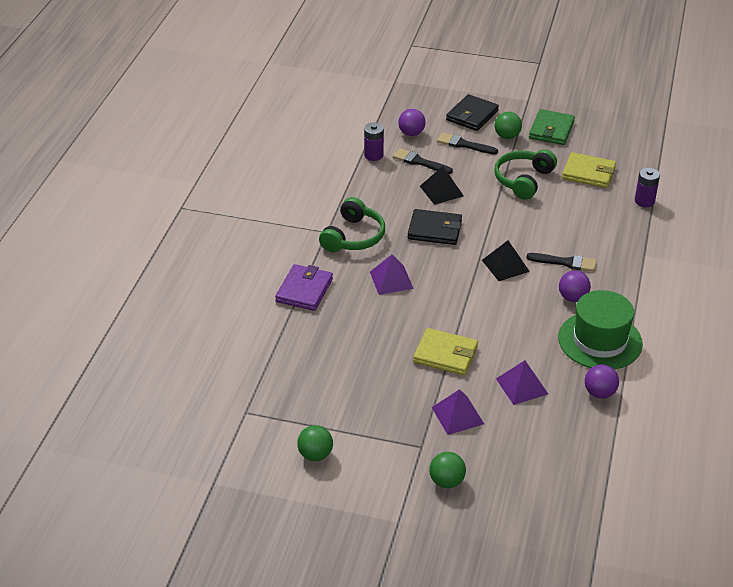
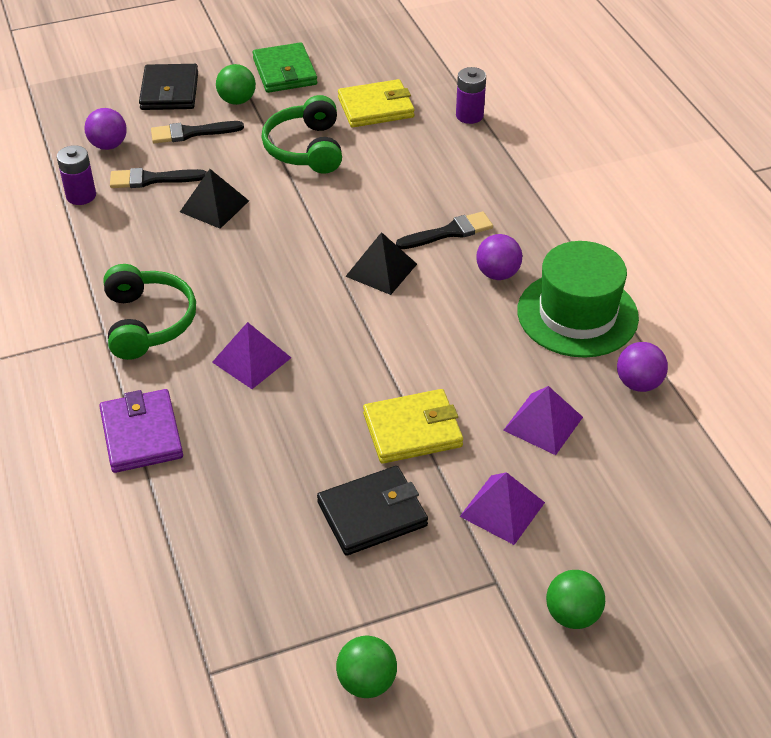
camera: 35 degrees left, 5 degrees up
black wallet [408,209,462,245] -> black wallet moved to [317,466,428,556]

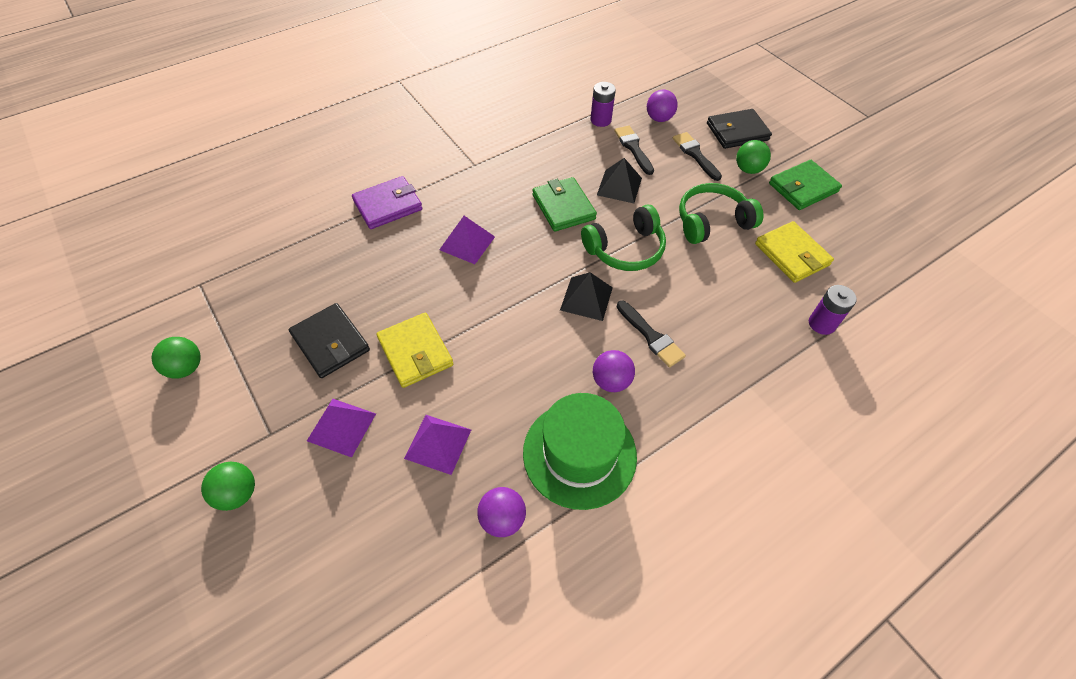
camera: 75 degrees right, 10 degrees up
green headphones [103,264,196,360] -> green headphones moved to [581,204,666,271]
none -> green wallet [533,177,597,232]

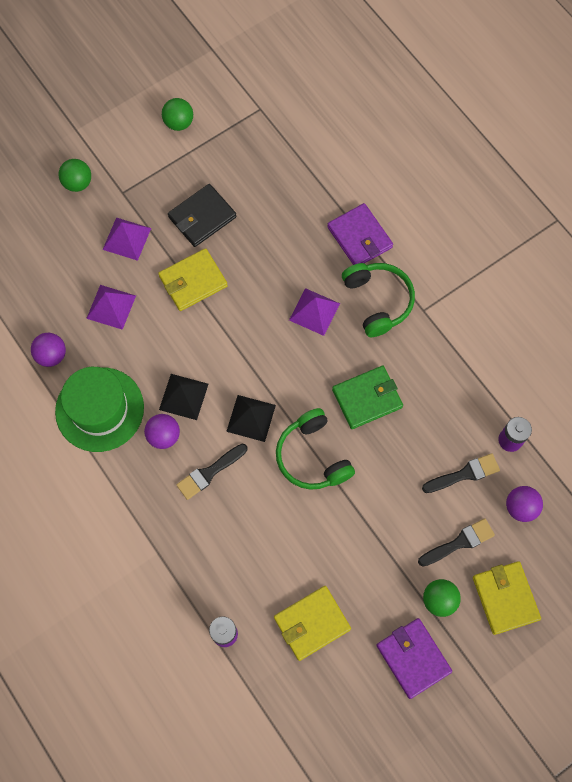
camera: 90 degrees right, 15 degrees up
black pyramid [597,158,642,203] -> black pyramid moved to [159,374,208,420]
green headphones [679,183,764,244] -> green headphones moved to [342,263,415,337]
black wallet [707,109,772,149] -> yellow wallet [473,561,541,635]
green wallet [769,160,842,210] -> purple wallet [376,618,452,699]

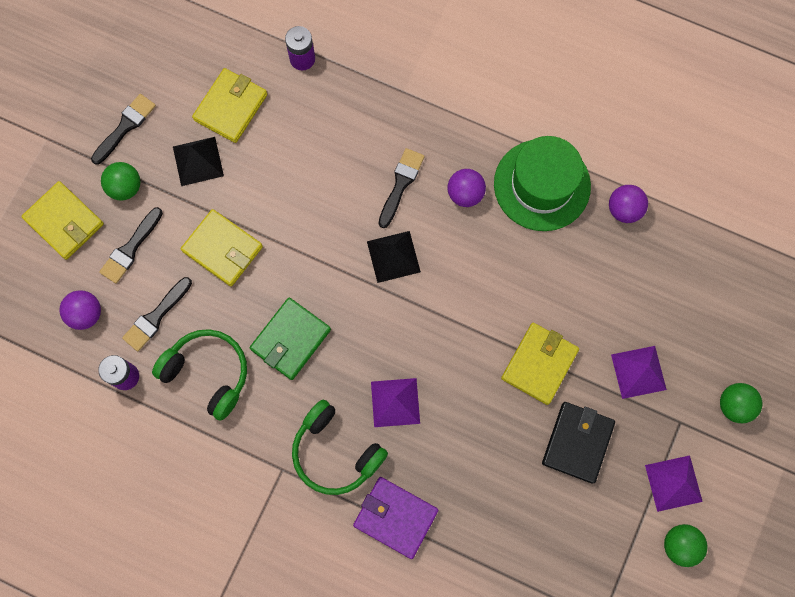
camera: 150 degrees right, 5 degrees up
purple pyramid [86,285,136,330] -> purple pyramid moved to [645,455,703,512]
black pyramid [159,374,208,420] -> black pyramid moved to [173,137,224,186]
green headphones [276,408,355,490] -> green headphones moved to [152,329,247,421]
purple wallet [376,618,452,699] -> black brush [91,94,156,165]
none -> yellow wallet [181,209,263,286]

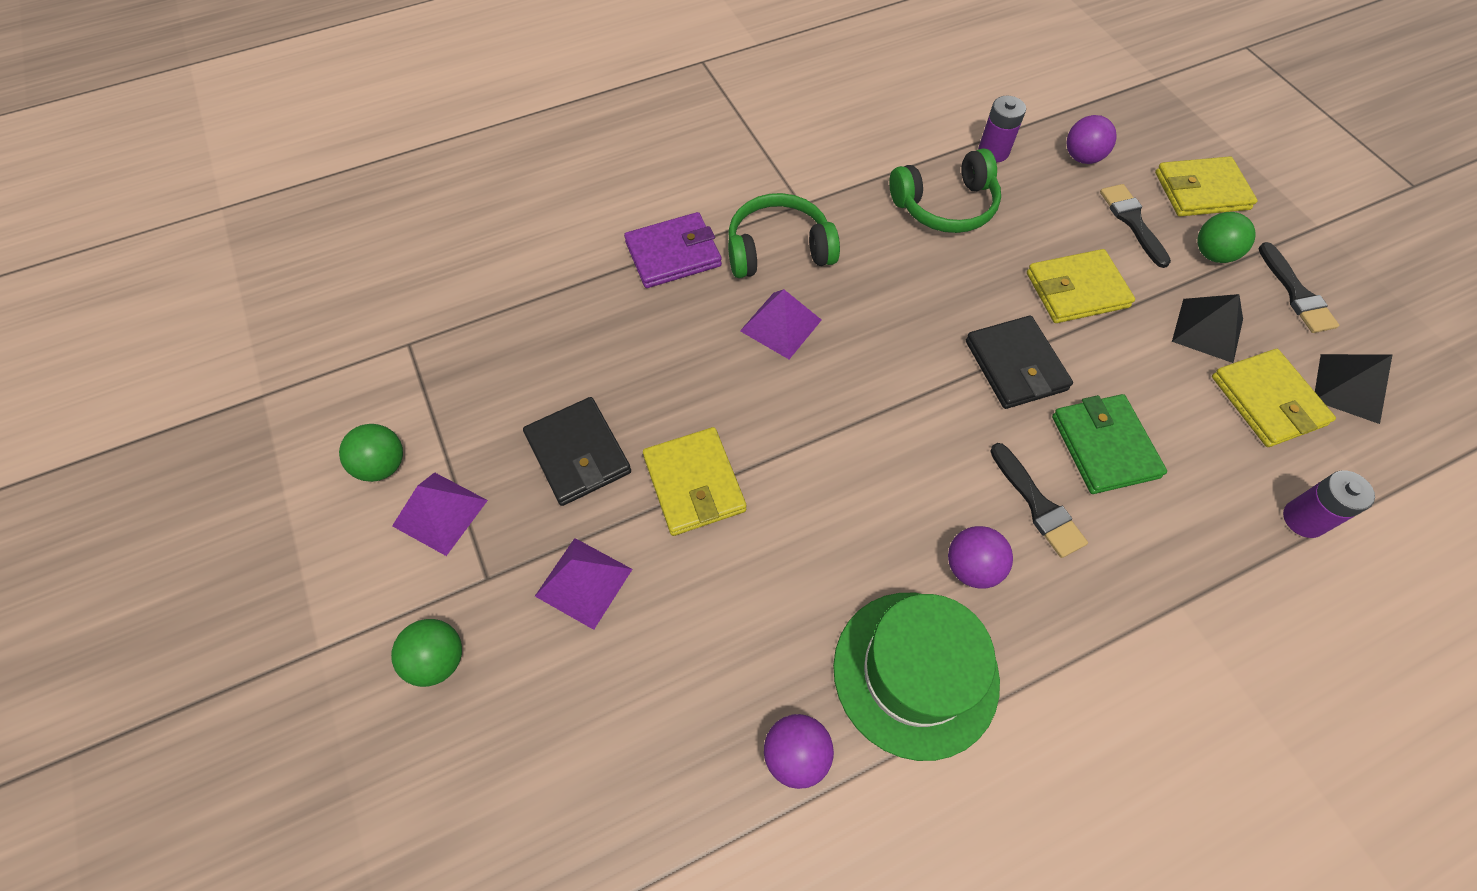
camera: 130 degrees right, 15 degrees down
black brush [122,277,192,351] -> none
green wallet [250,298,331,380] -> green wallet moved to [1052,394,1167,494]
black pyramid [367,231,421,283] -> black pyramid moved to [1315,354,1392,424]
none -> black wallet [966,316,1073,409]

